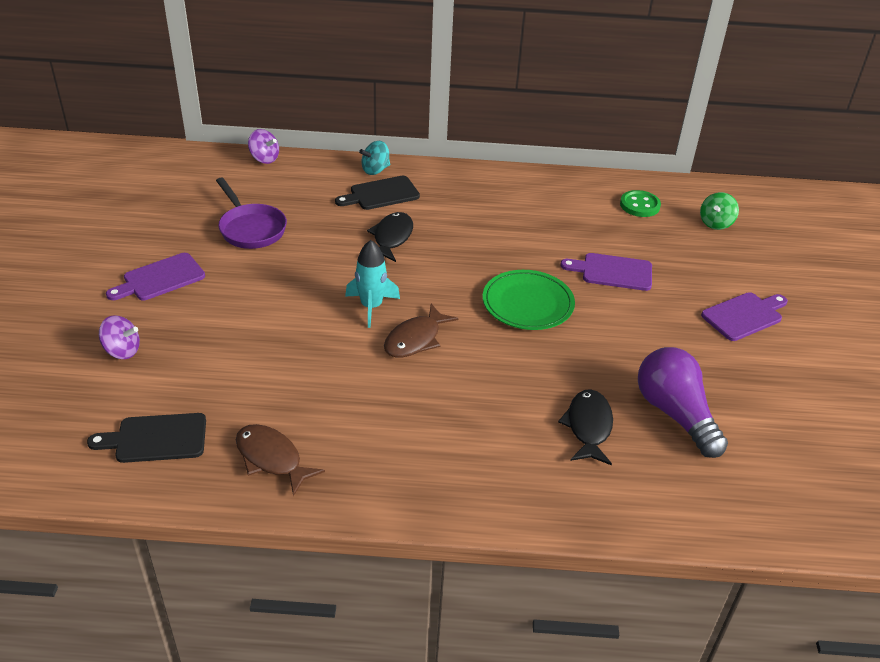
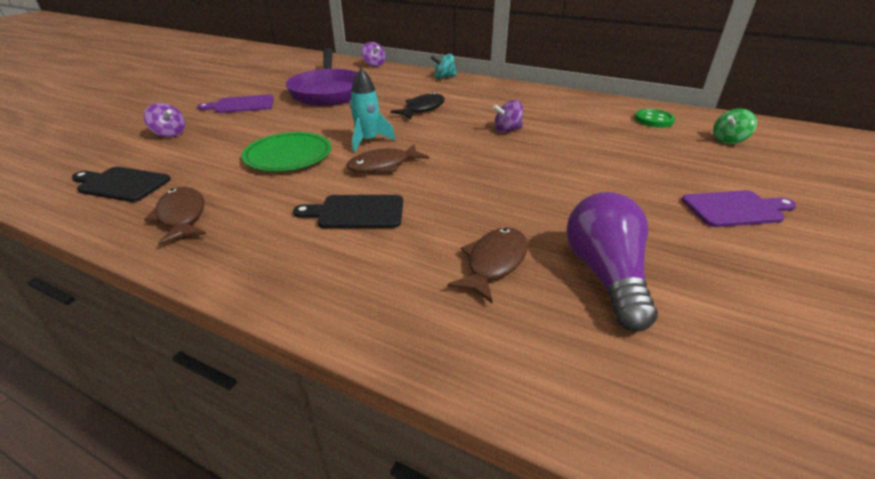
camera: 25 degrees right, 5 degrees down
purple pan [216,178,287,249] -> purple pan [286,48,358,106], size x1.53
black cutting board [335,176,420,210] -> black cutting board moved to [293,195,403,228]
green plate [482,270,575,330] -> green plate moved to [242,132,331,171]
black fish [558,389,613,465] -> brown fish [447,227,528,303]
purple cutting board [560,253,652,291] -> none
none -> purple spinning top [493,100,523,133]

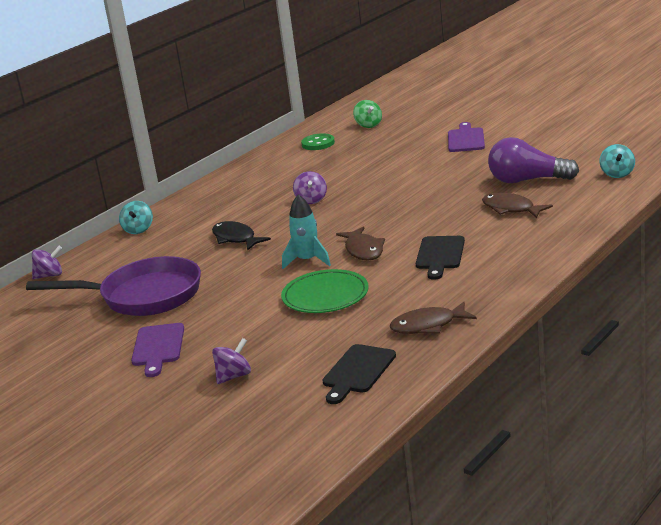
camera: 75 degrees left, 10 degrees down
none -> turquoise spinning top [600,144,635,178]

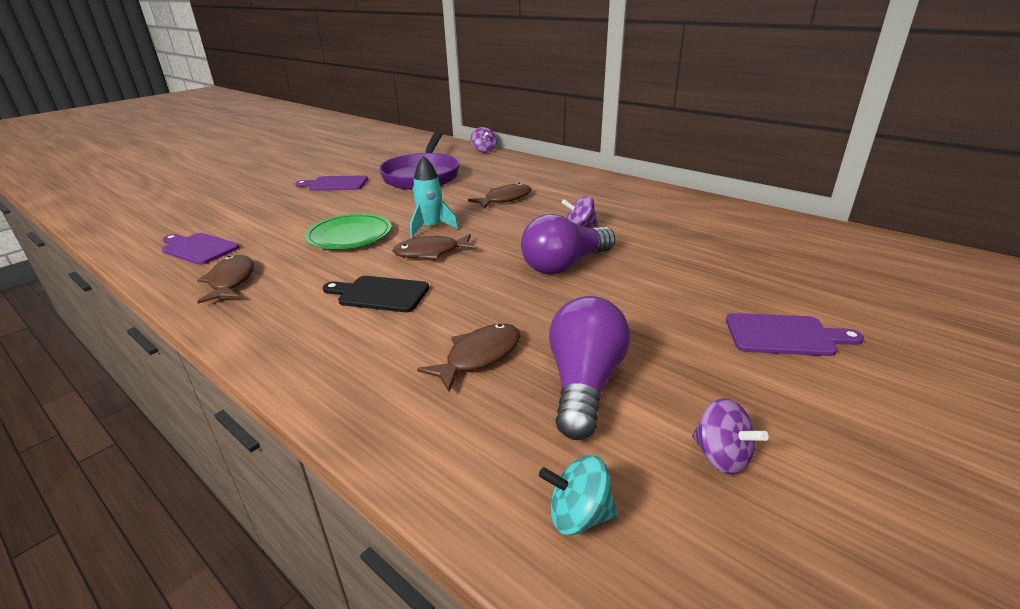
camera: 90 degrees right, 5 degrees up
turquoise spinning top [119,201,153,234] -> none
black fish [212,221,271,251] -> brown fish [468,183,531,209]
purple spinning top [212,338,251,384] -> purple spinning top moved to [692,398,769,475]
green button [301,133,335,150] -> none
black cutting board [323,344,396,404] -> purple cutting board [162,233,239,265]
green spinning top [353,100,382,128] -> none
none -> purple light bulb [521,214,616,274]

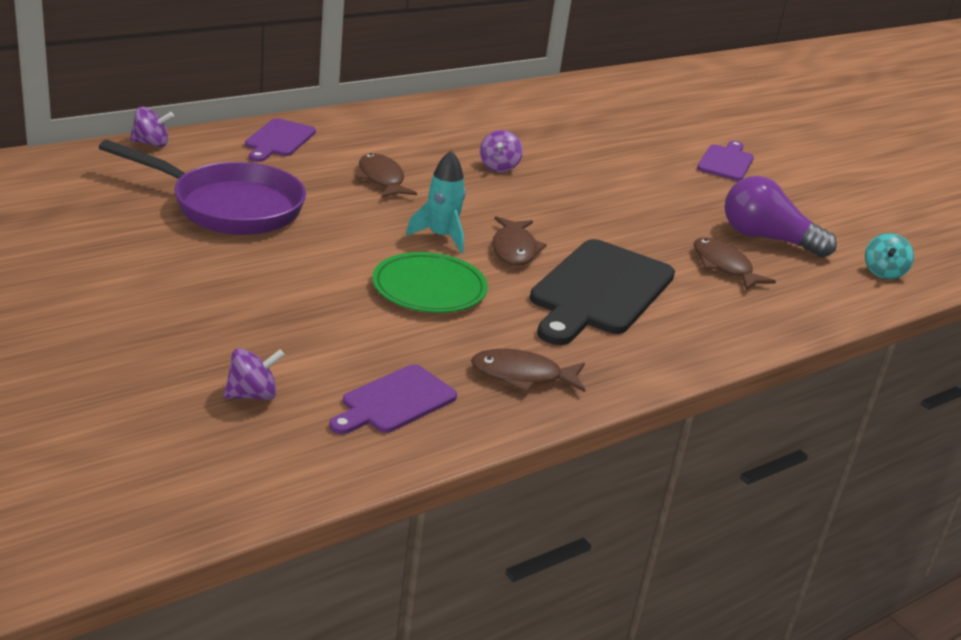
camera: 80 degrees left, 0 degrees up
purple cutting board [295,175,368,191] -> purple cutting board moved to [245,118,316,162]
black cutting board [323,276,429,312] -> black cutting board [530,239,675,345], size x1.78
purple light bulb [521,214,616,274] -> none
purple spinning top [692,398,769,475] -> purple spinning top moved to [223,348,285,400]

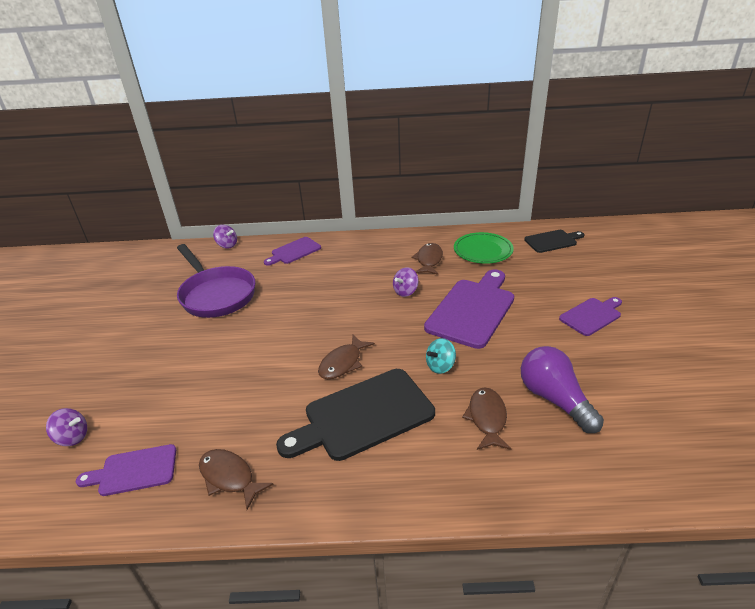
camera: 40 degrees right, 5 degrees up
brown fish [356,153,417,198] -> brown fish moved to [411,243,443,275]
green plate [372,252,488,313] -> green plate moved to [454,232,514,264]
turquoise rocket [406,150,466,253] -> none
turquoise spinning top [865,233,914,279] -> turquoise spinning top moved to [426,338,456,374]
none -> purple cutting board [424,269,514,349]
none -> black cutting board [524,230,584,253]

